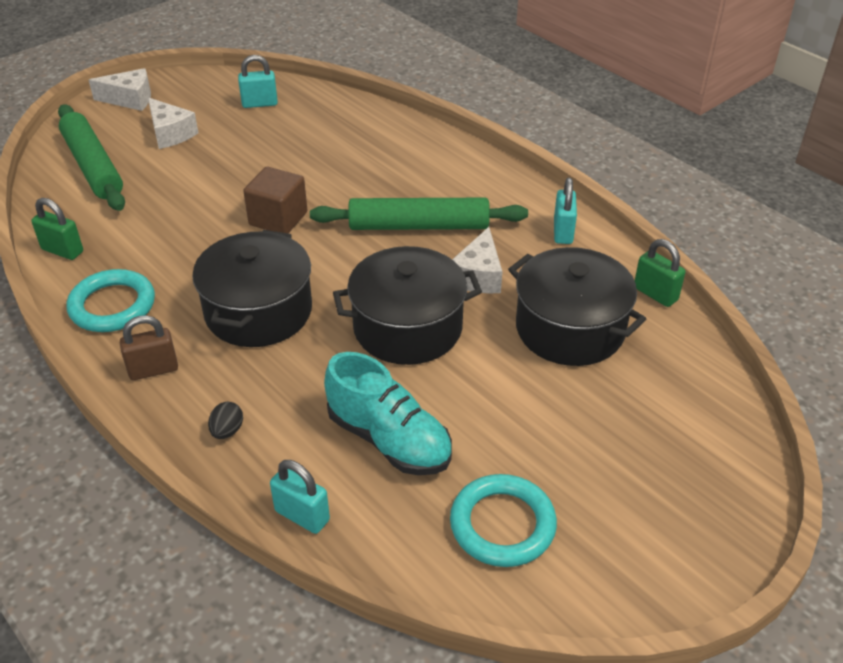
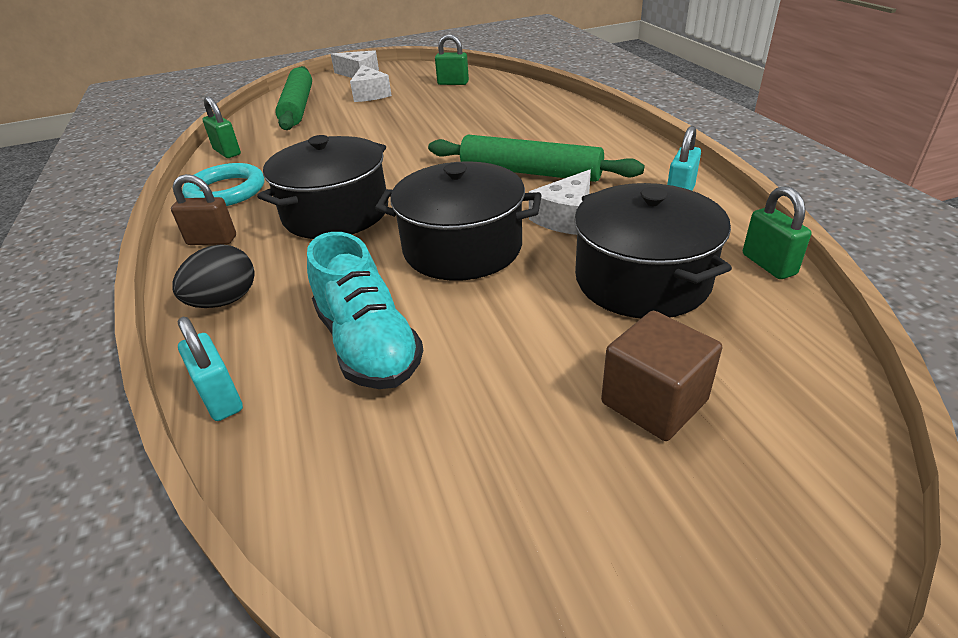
camera: 25 degrees right, 5 degrees down
black egg [208,402,243,439] -> black egg [172,244,255,308], size x1.71
turquoise padlock [238,55,278,108] -> green padlock [435,34,469,85]
brown cube [243,167,307,233] -> brown cube moved to [601,311,722,441]
turquoise ring [450,474,557,567] -> none

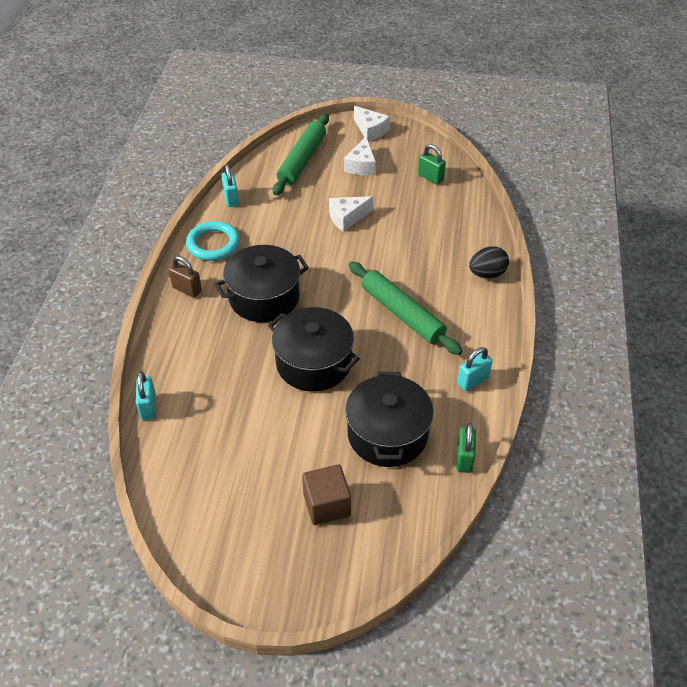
camera: 25 degrees right, 10 degrees up
black egg [172,244,255,308] -> black egg moved to [469,246,509,278]
green padlock [203,96,241,158] -> turquoise padlock [221,164,239,207]
turquoise shoe [307,232,423,389] -> none
white cheese [529,170,591,235] -> white cheese moved to [329,196,373,232]

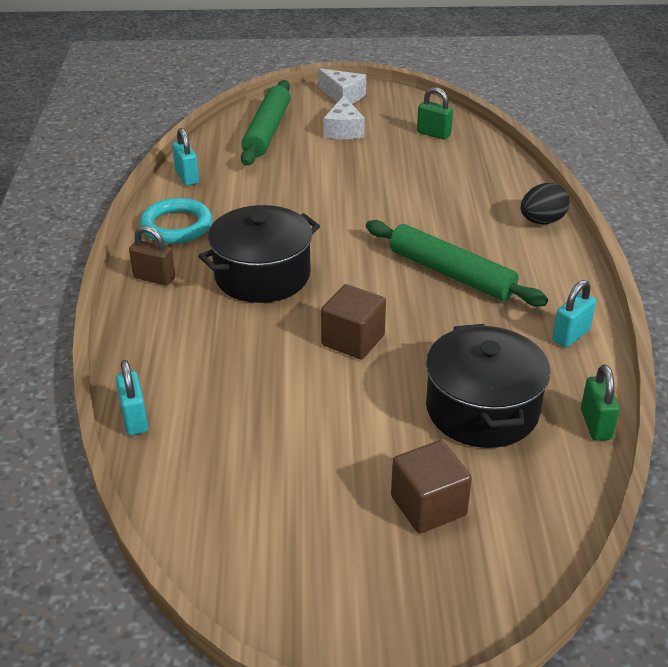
camera: 10 degrees left, 10 degrees down
black pot [268,307,360,392] -> brown cube [321,284,386,360]
white cheese [329,196,373,232] -> none

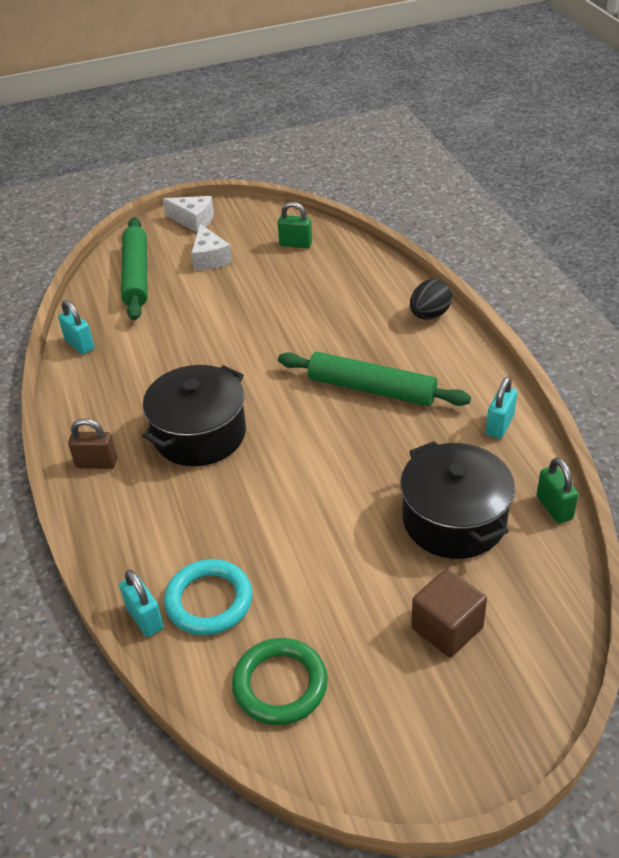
camera: 15 degrees left, 5 degrees up
turquoise ring [140,198,213,244] -> turquoise ring moved to [164,559,253,635]
brown cube [321,284,386,360] -> none
none -> green ring [232,638,328,725]

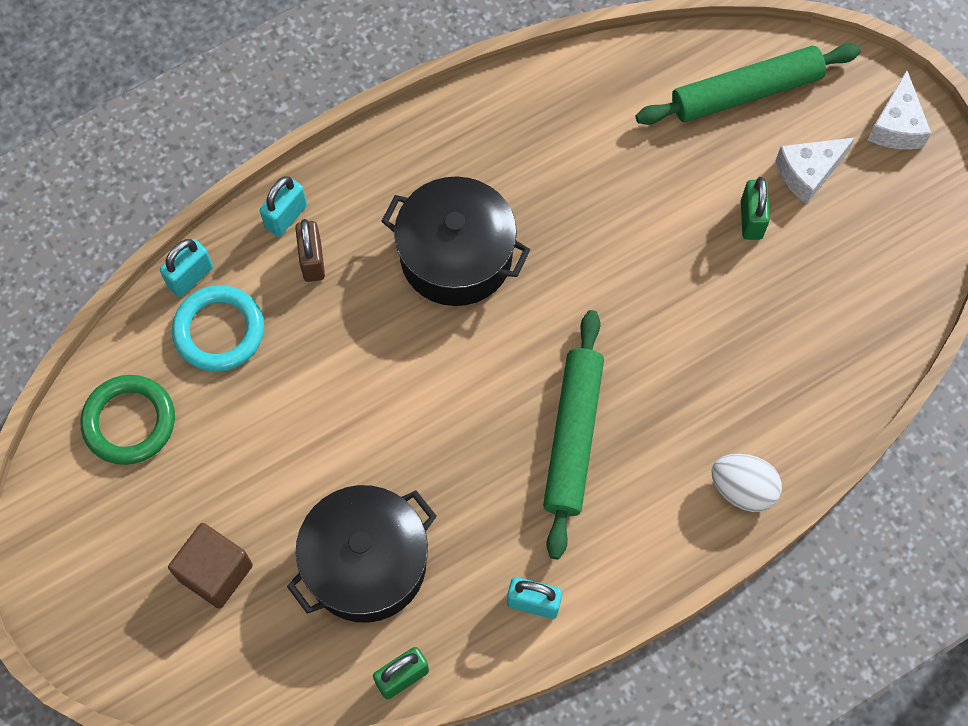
camera: 75 degrees right, 25 degrees up
turquoise padlock [58,300,94,354] -> turquoise padlock moved to [260,176,307,237]
brown padlock [68,418,117,469] -> brown padlock moved to [295,219,325,282]
green padlock [278,202,312,248] -> green padlock moved to [741,177,770,240]
black egg [410,279,452,320] -> white egg [711,454,782,512]

